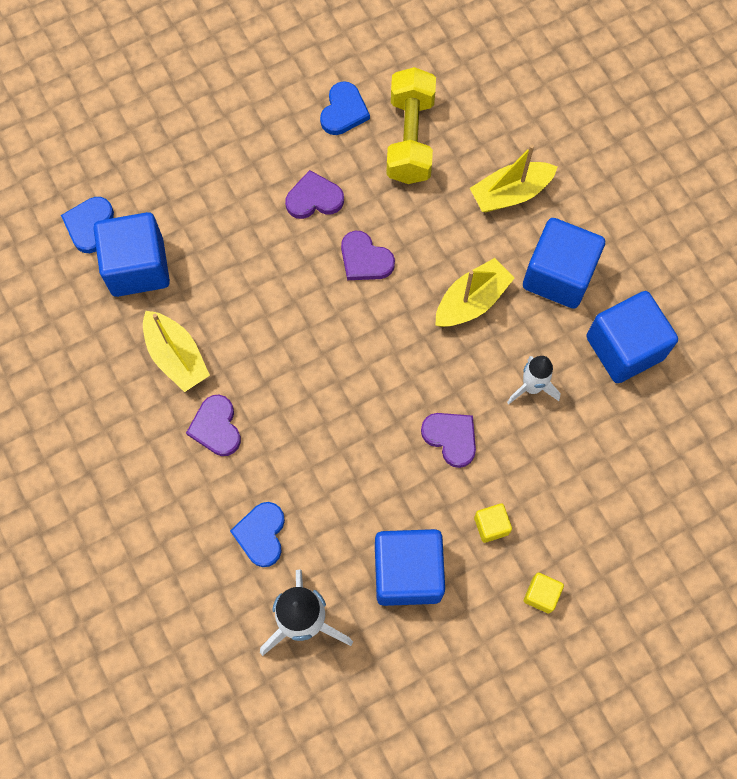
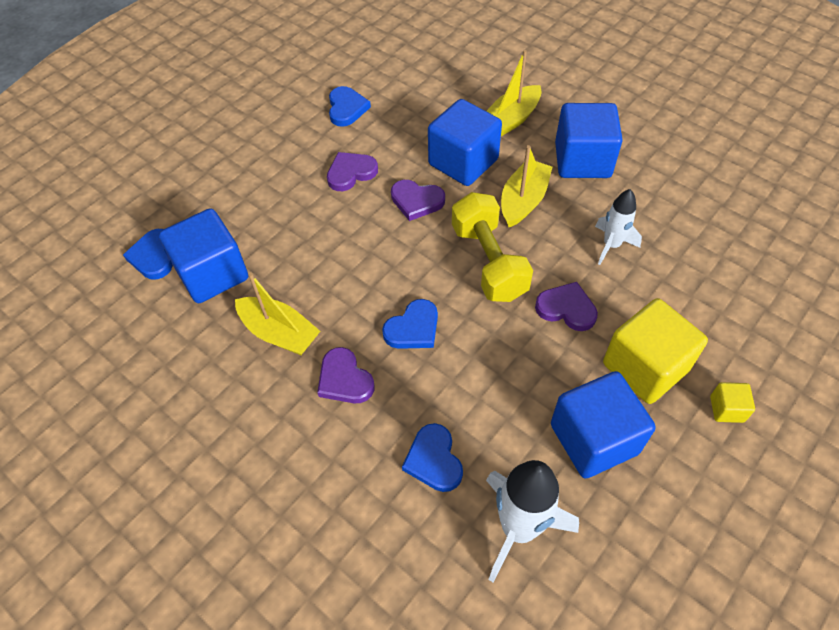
camera: 20 degrees left, 15 degrees down
yellow dumbbell [386,67,436,184] -> yellow dumbbell moved to [452,192,533,302]
yellow cube [474,503,512,543] -> yellow cube [603,298,708,404], size x2.20
blue cube [587,291,678,383] -> blue cube moved to [428,99,502,186]
none -> blue heart [382,299,438,349]

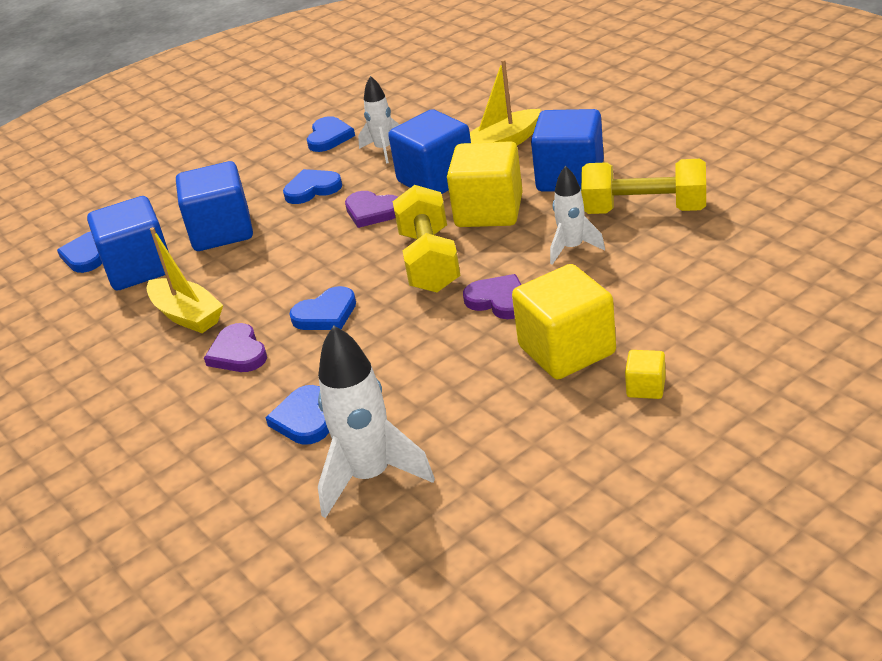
camera: 15 degrees right, 20 degrees down
purple heart [327,152,378,191] -> blue heart [283,169,342,204]
yellow boat [501,145,552,227] -> yellow cube [447,141,523,227]
blue cube [551,371,656,478] -> blue cube moved to [176,161,253,251]
none -> white rocket [358,76,400,164]
none -> yellow dumbbell [581,159,706,214]

